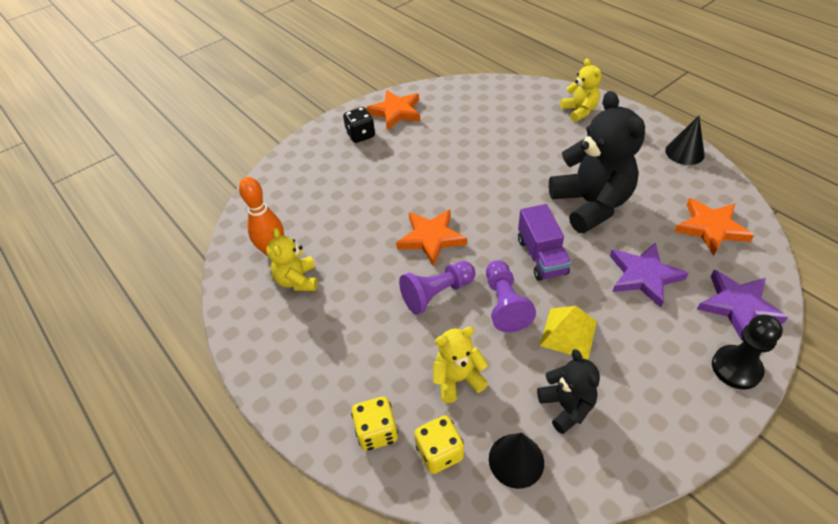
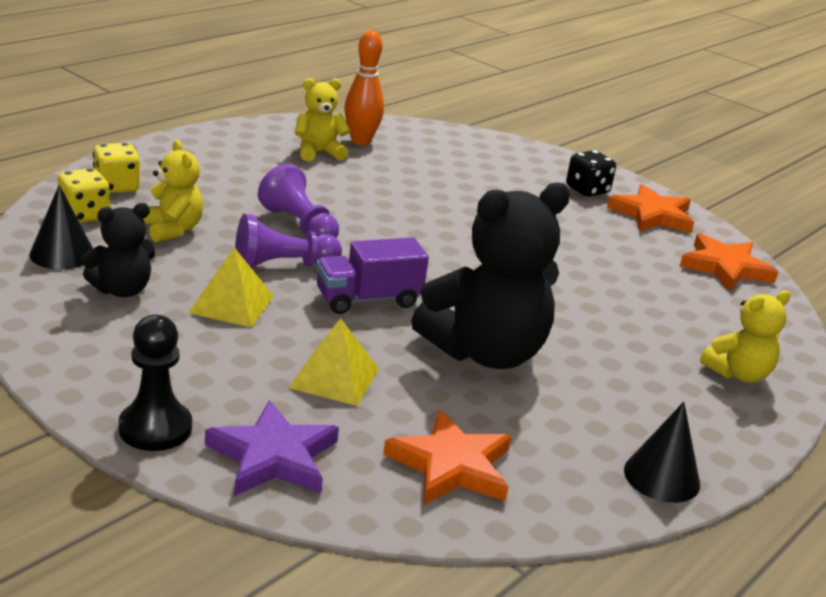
camera: 75 degrees right, 20 degrees down
orange star [396,209,467,266] -> orange star moved to [679,233,779,291]
purple star [610,242,689,308] -> yellow pyramid [289,318,379,406]

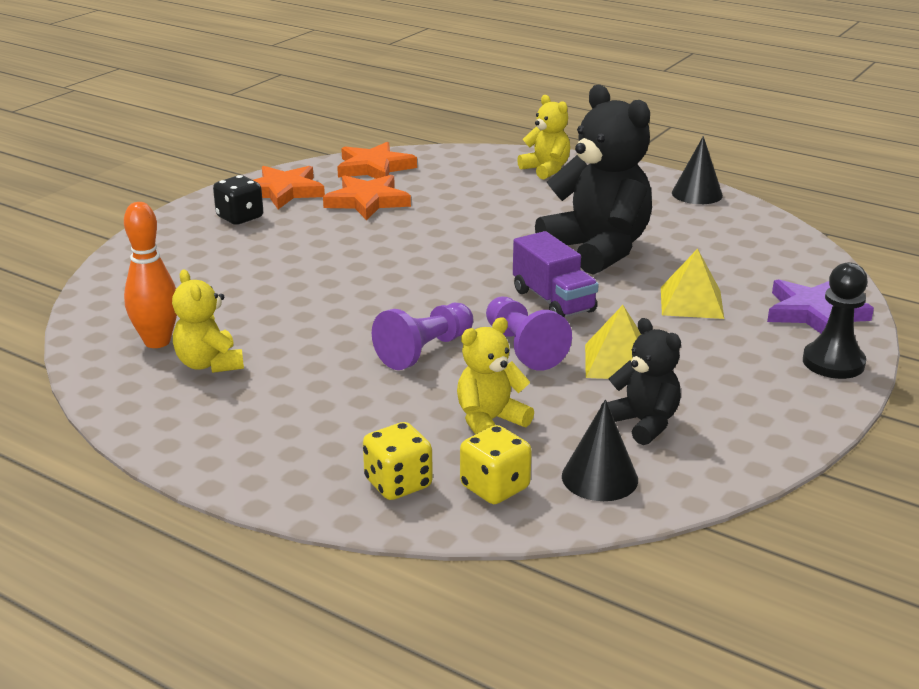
camera: 95 degrees left, 0 degrees up
orange star [383,410,512,505] -> orange star moved to [323,175,411,220]

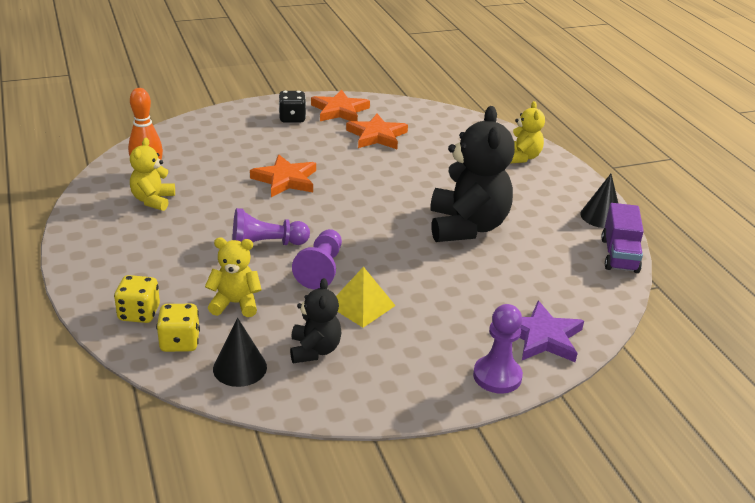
camera: 35 degrees right, 5 degrees up
orange star [337,142,417,179] -> orange star moved to [250,155,316,197]
purple truck [513,231,599,318] -> purple truck moved to [601,203,644,273]
yellow pyramid [661,249,724,319] -> none
black pawn [803,262,868,379] -> purple pawn [473,304,523,394]

